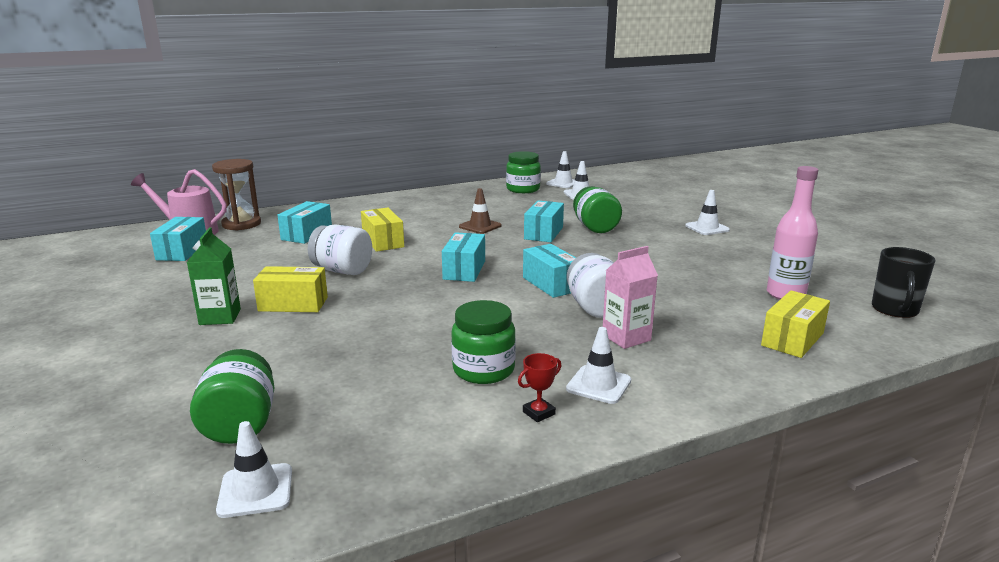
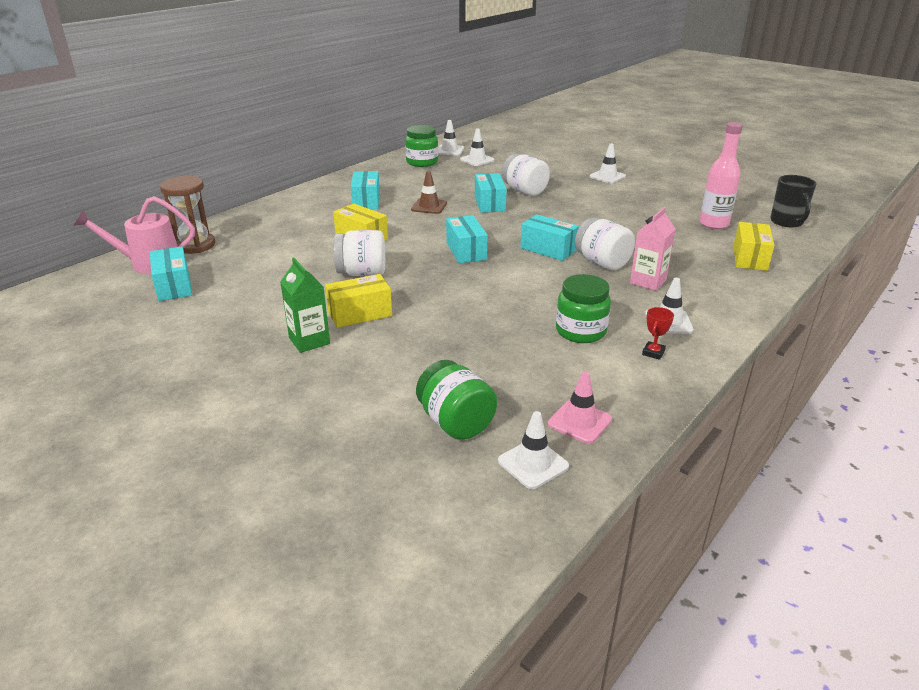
camera: 25 degrees left, 10 degrees up
turquoise box [278,201,332,244] -> turquoise box moved to [351,171,380,209]
green jar [573,186,622,233] -> white jar [502,154,550,196]
none -> pink traffic cone [548,371,612,444]

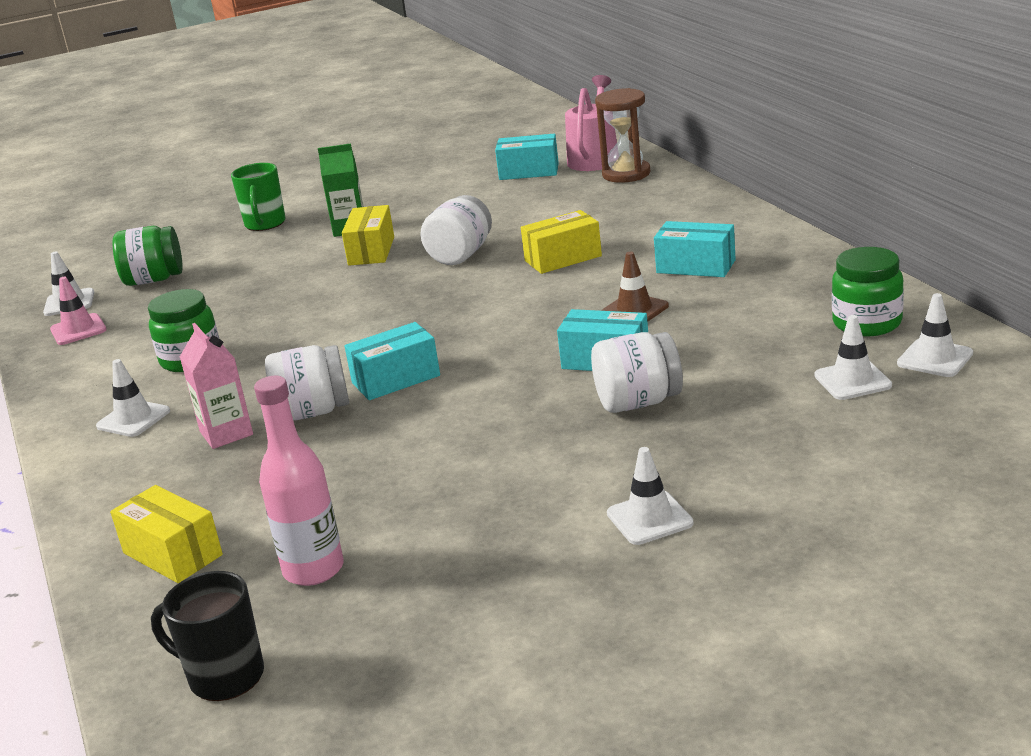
camera: 120 degrees right, 5 degrees down
turquoise box [446,215,488,263] -> none
red trophy [642,307,674,360] -> none
none -> green mug [231,163,285,231]

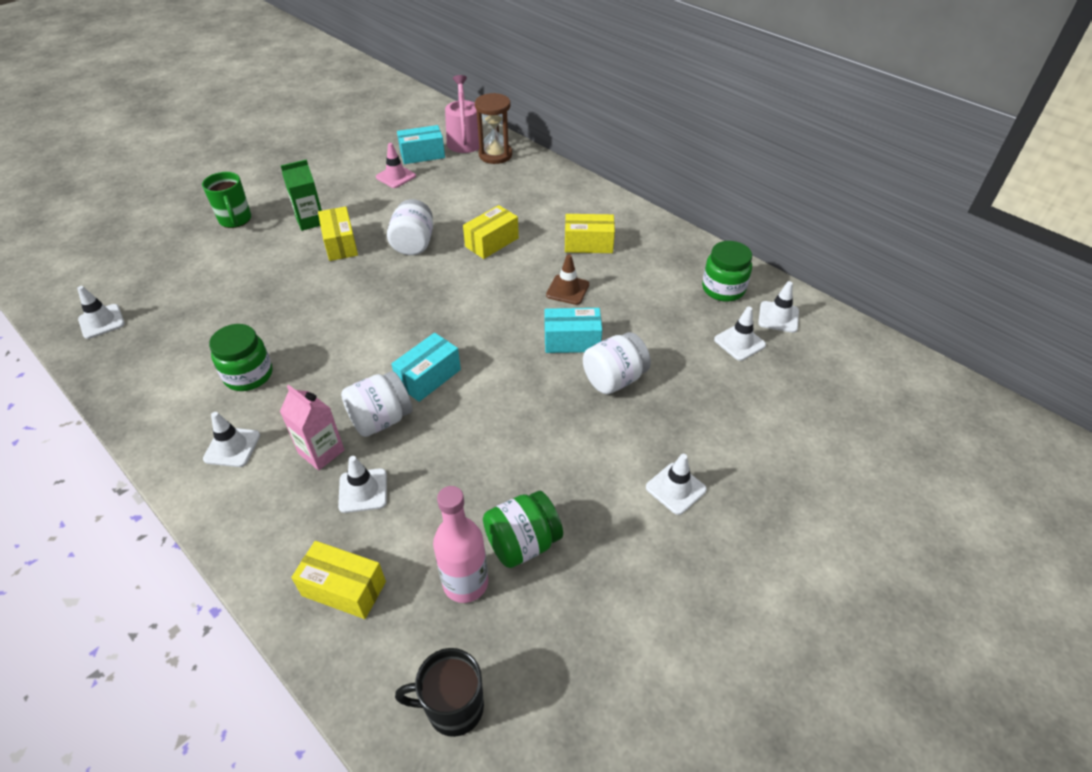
camera: 25 degrees left, 20 degrees up
pink traffic cone [50,277,107,345] -> pink traffic cone moved to [376,143,416,188]
green jar [113,226,183,286] -> green jar moved to [483,491,563,568]
turquoise box [654,221,736,277] -> yellow box [565,214,615,253]
none -> white traffic cone [338,456,387,513]

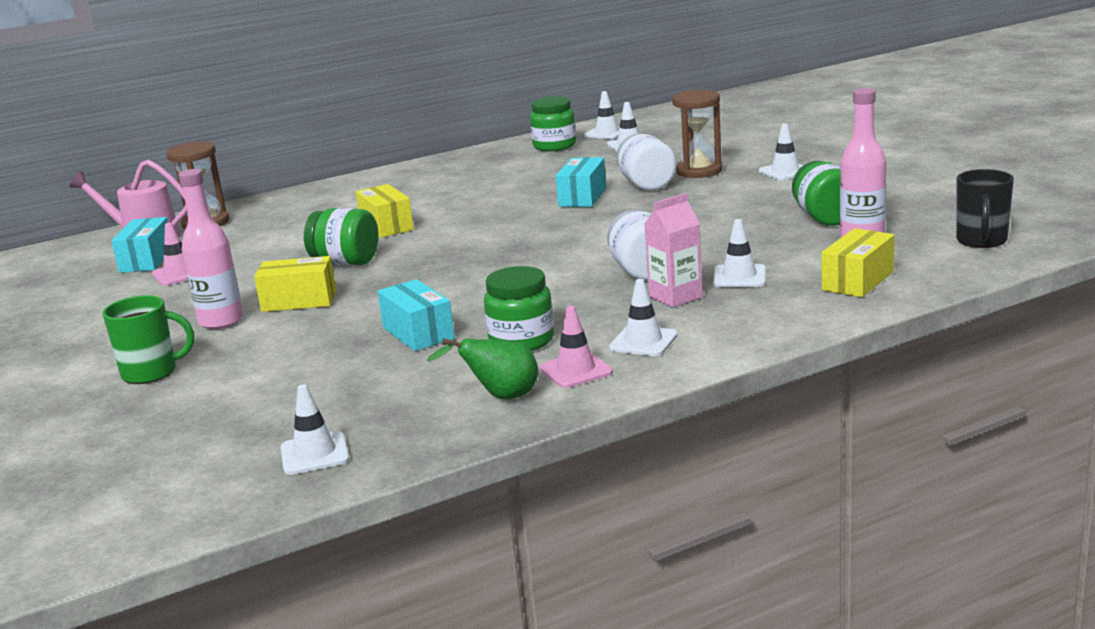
camera: 70 degrees left, 25 degrees down
green carton [281,159,322,231] -> pink bottle [179,169,243,329]
white jar [387,199,433,255] -> green jar [304,208,379,265]
turquoise box [391,333,461,402] -> turquoise box moved to [378,279,455,351]
brown traffic cone [546,254,589,305] -> none
yellow box [565,214,615,253] -> none
none -> green pear [427,338,538,399]
none -> pink traffic cone [540,306,613,388]
none -> brown hourglass [672,90,722,178]

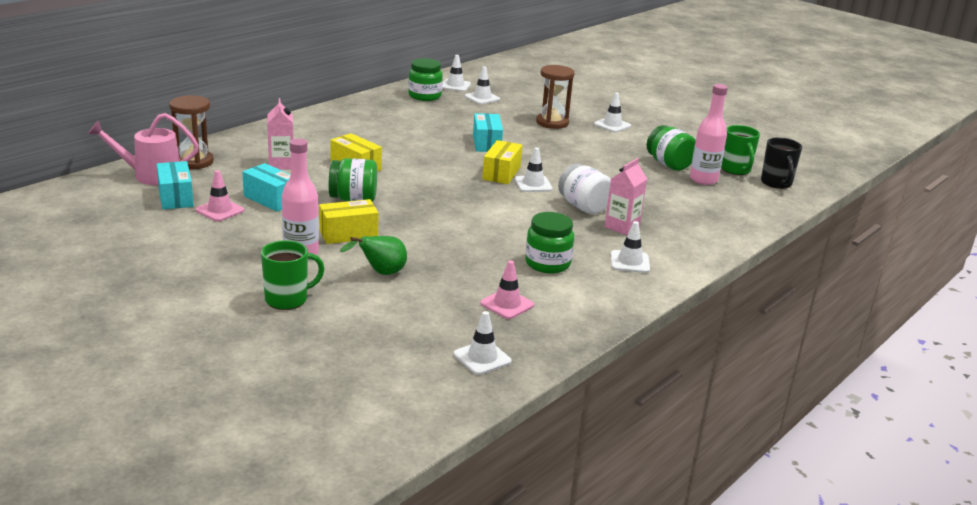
camera: 25 degrees left, 5 degrees up
turquoise box [378,279,455,351] -> turquoise box moved to [242,163,291,212]
green pear [427,338,538,399] -> green pear moved to [340,236,407,275]
pink traffic cone [540,306,613,388] -> pink traffic cone moved to [480,261,534,319]
white jar [616,134,676,191] -> none
white traffic cone [713,219,766,287] -> white traffic cone moved to [515,148,553,192]
yellow box [822,228,894,297] -> yellow box moved to [482,140,522,184]
none -> pink carton [267,98,294,170]
none -> green mug [721,125,760,175]

